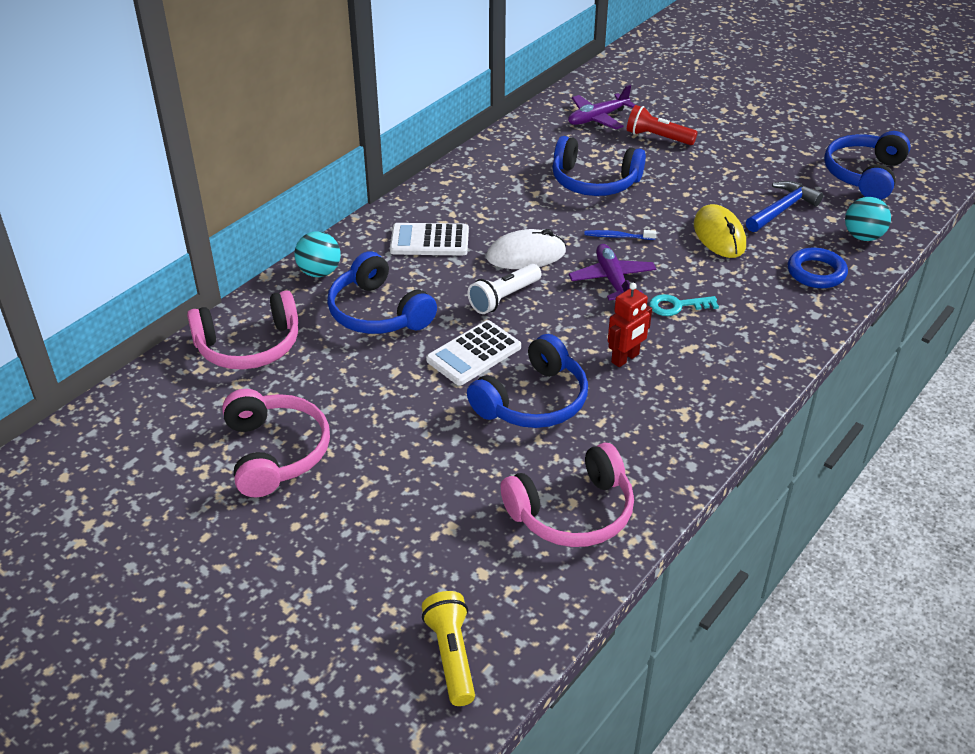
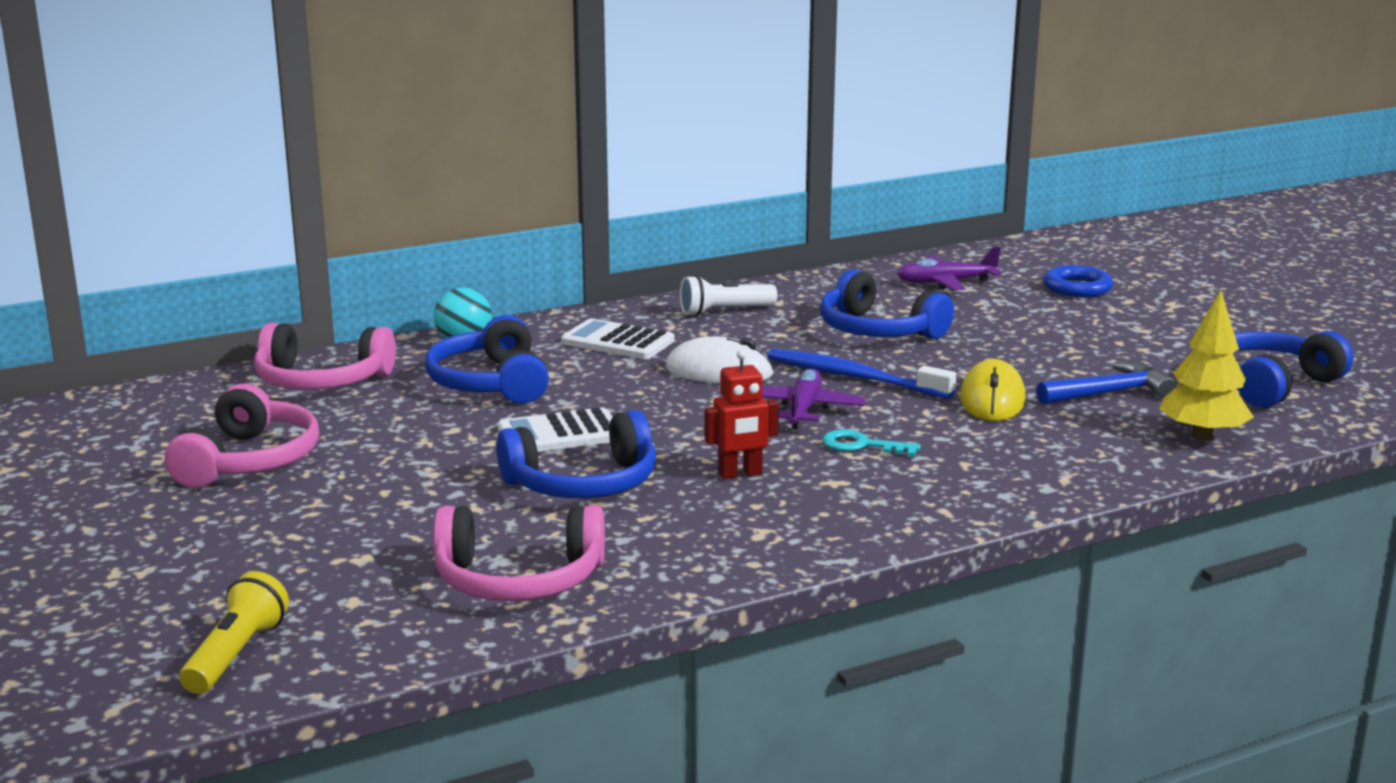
camera: 25 degrees right, 20 degrees down
white flashlight [468,264,541,314] -> white flashlight moved to [680,275,777,316]
blue toothbrush [584,230,656,240] -> blue toothbrush [767,349,956,399], size x2.04
red flashlight [627,105,697,145] -> none
blue ring [787,248,848,288] -> blue ring moved to [1043,265,1113,297]
turquoise ball [845,197,891,241] -> yellow tree [1159,289,1254,440]

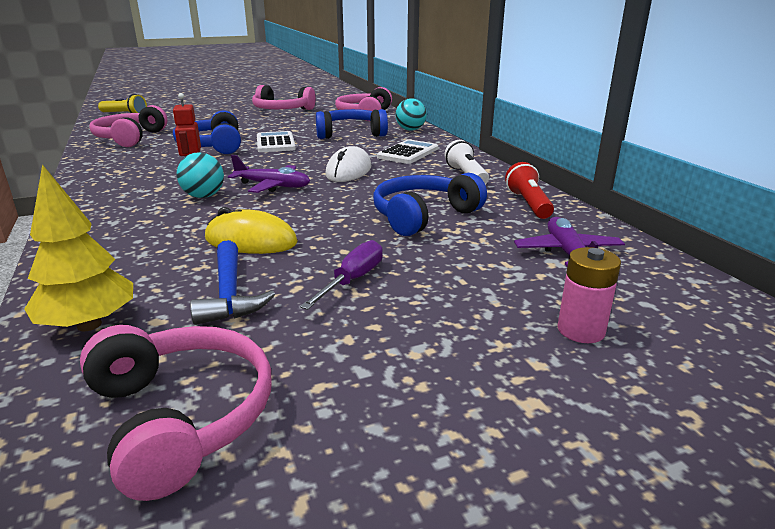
camera: 95 degrees right, 5 degrees up
blue toothbrush [767,349,956,399] -> none
turquoise key [823,429,921,457] -> turquoise ball [177,152,224,198]
blue ring [1043,265,1113,297] -> pink battery [557,247,621,343]
blue headphones [1234,331,1354,408] -> pink headphones [80,325,271,501]
none -> purple screwdriver [300,240,383,310]
none -> red flashlight [505,162,554,219]

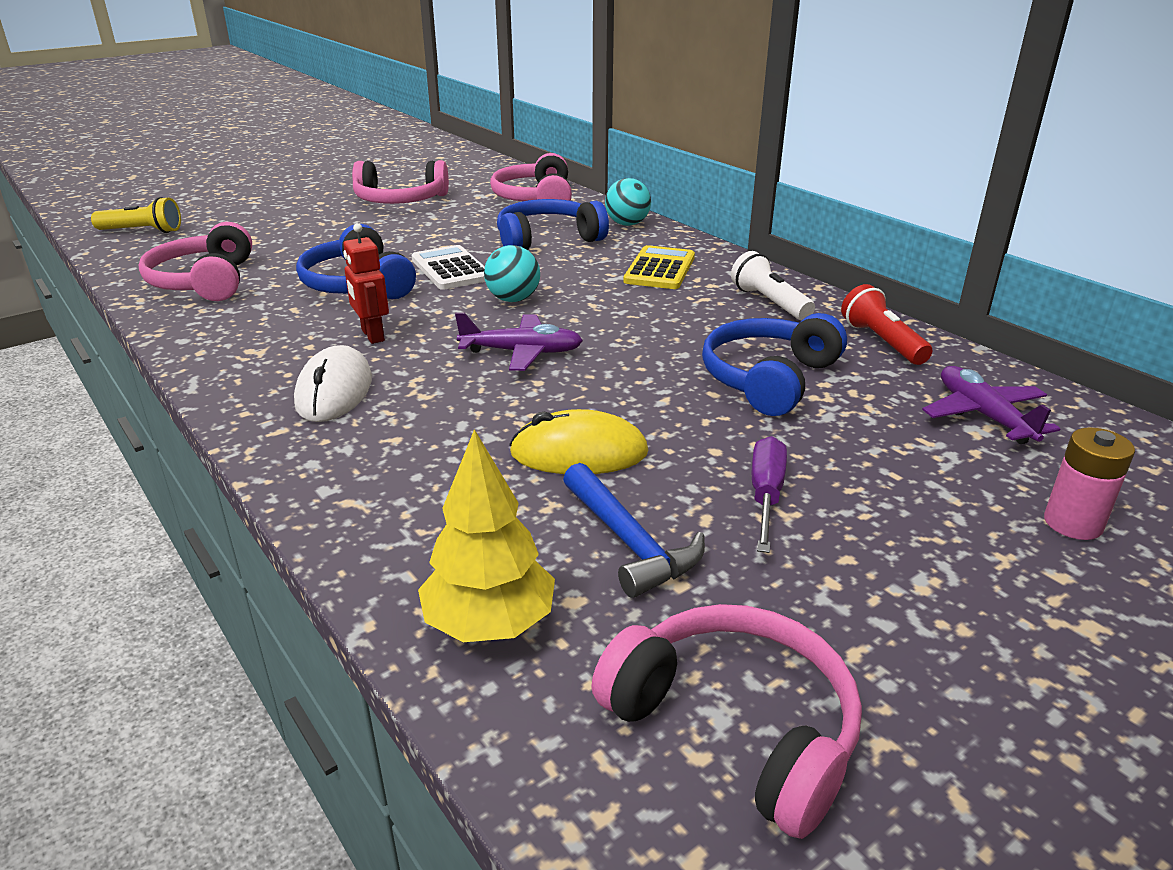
camera: 15 degrees left, 5 degrees up
turquoise ball [177,152,224,198] -> turquoise ball moved to [484,245,540,302]
white mouse [325,146,371,182] -> white mouse moved to [294,345,372,422]
white calculator [377,139,438,164] -> yellow calculator [623,245,695,289]

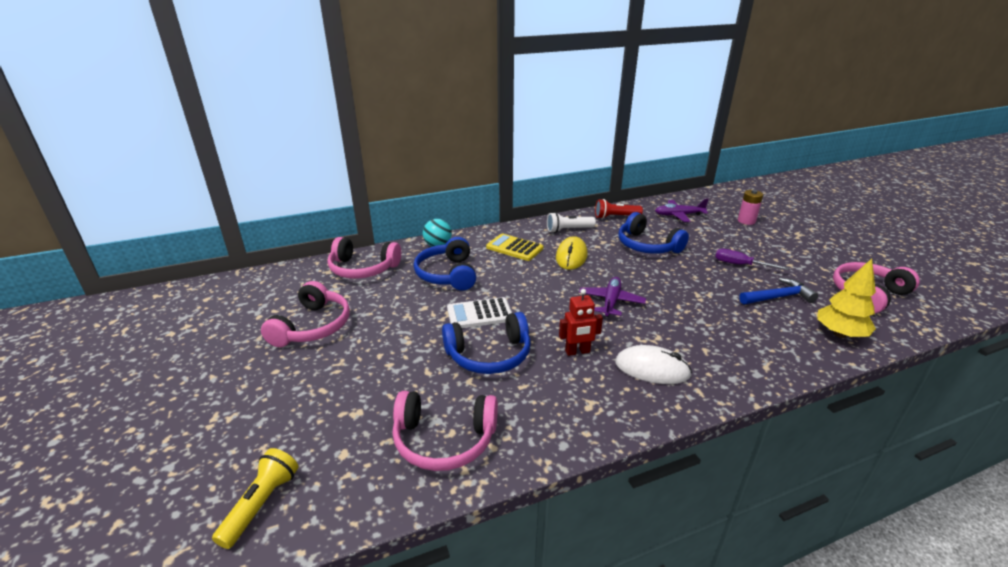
camera: 75 degrees left, 0 degrees up
turquoise ball [484,245,540,302] -> none
yellow mouse [509,409,648,474] -> yellow mouse moved to [556,236,588,270]

